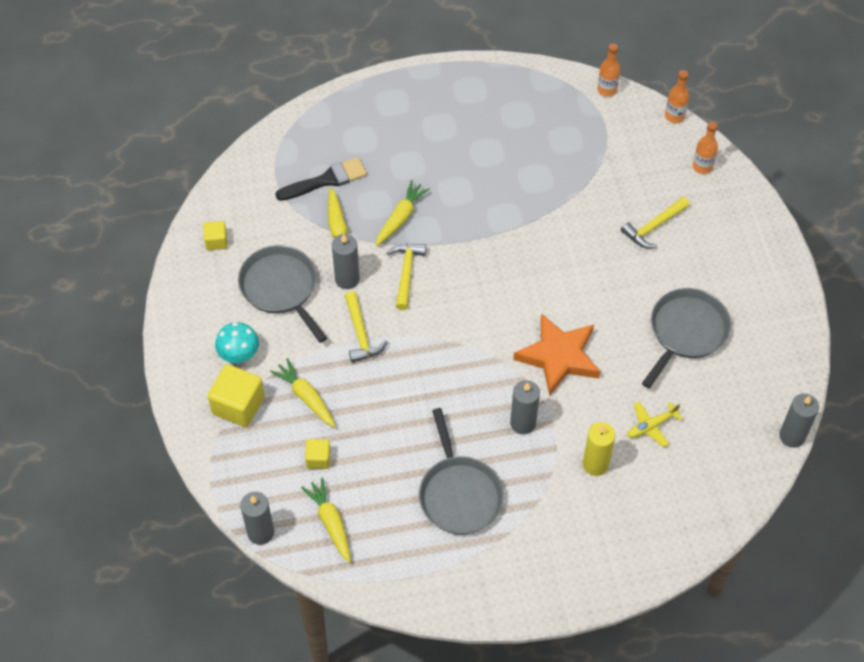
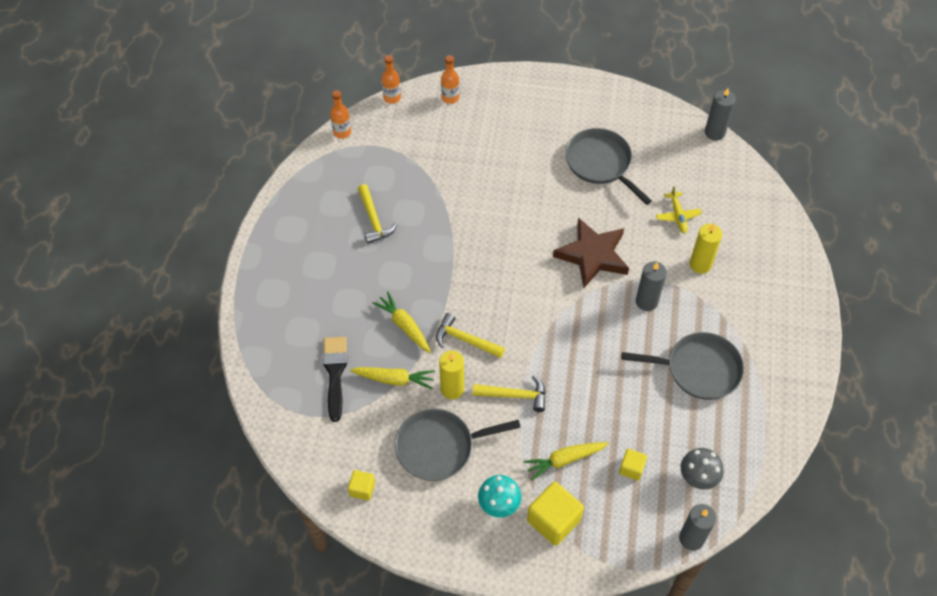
camera: 70 degrees left, 0 degrees up
yellow carrot [301,477,351,563] -> grey mushroom [681,448,724,490]
grey candle [332,234,360,289] -> yellow candle [439,350,464,399]
orange star [513,313,601,396] -> brown star [553,218,629,288]
yellow hammer [621,197,690,248] -> yellow hammer moved to [358,184,397,244]

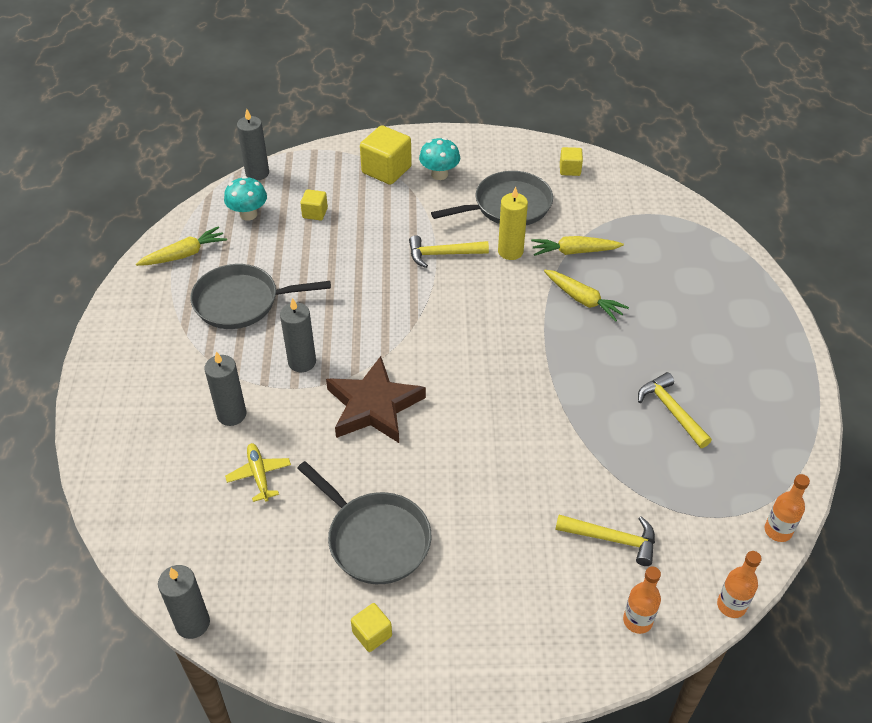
camera: 170 degrees right, 10 degrees down
black brush [323,337,347,422] -> none
yellow hammer [436,313,505,358] -> yellow hammer moved to [555,515,655,566]
yellow carrot [523,442,609,480] -> yellow carrot moved to [136,226,227,266]
grey mushroom [681,448,724,490] -> turquoise mushroom [224,176,267,221]
yellow candle [690,224,722,274] -> grey candle [204,351,246,426]
none -> yellow cube [351,603,392,652]

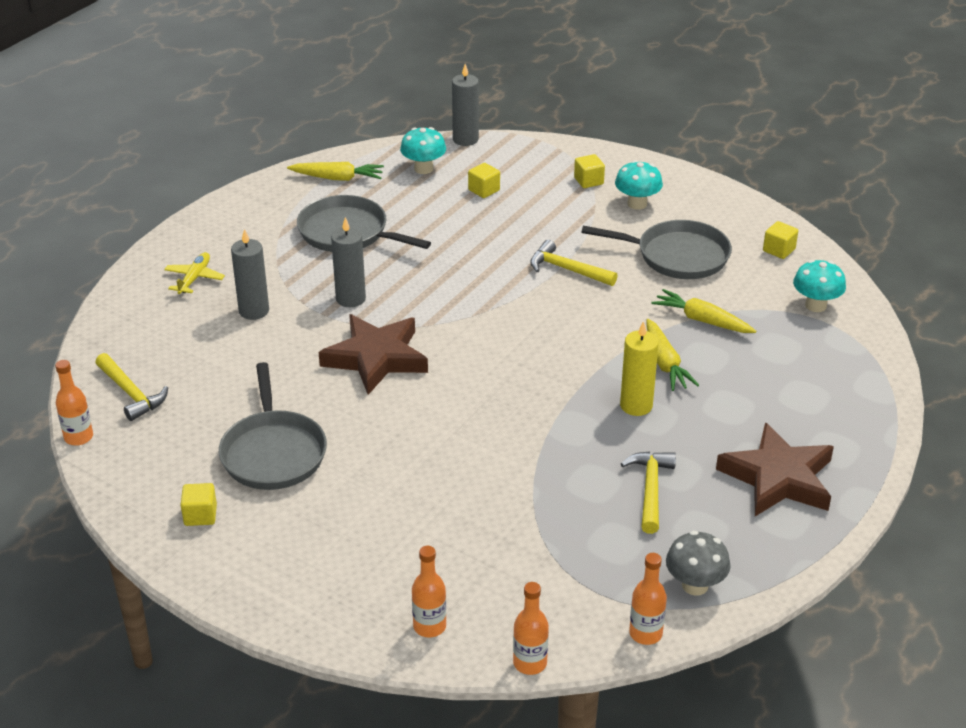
camera: 35 degrees right, 10 degrees down
grey candle [158,565,210,639] -> orange bottle [55,360,93,446]
yellow plane [225,443,291,502] -> yellow plane moved to [164,252,225,294]
yellow cube [360,125,412,185] -> yellow cube [574,154,605,188], size x0.54
yellow candle [498,186,528,260] -> yellow candle moved to [620,321,659,416]
yellow hammer [555,515,655,566] -> yellow hammer moved to [95,353,168,421]
none -> grey mushroom [666,531,731,596]
none -> brown star [716,422,834,516]
none -> turquoise mushroom [793,260,846,312]

